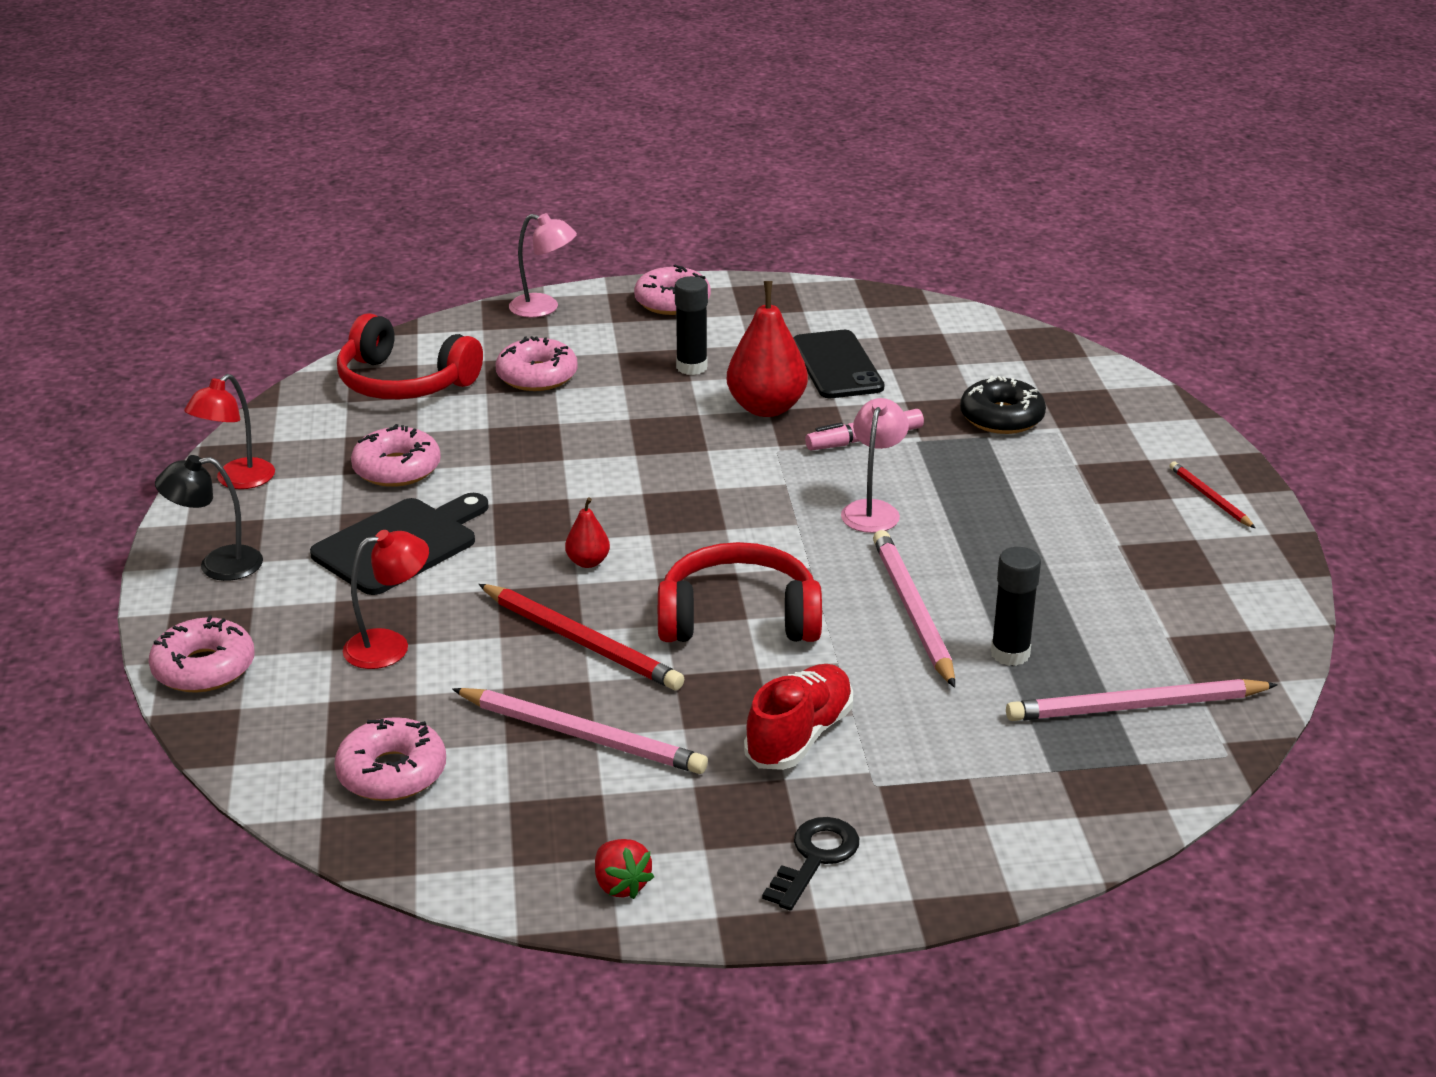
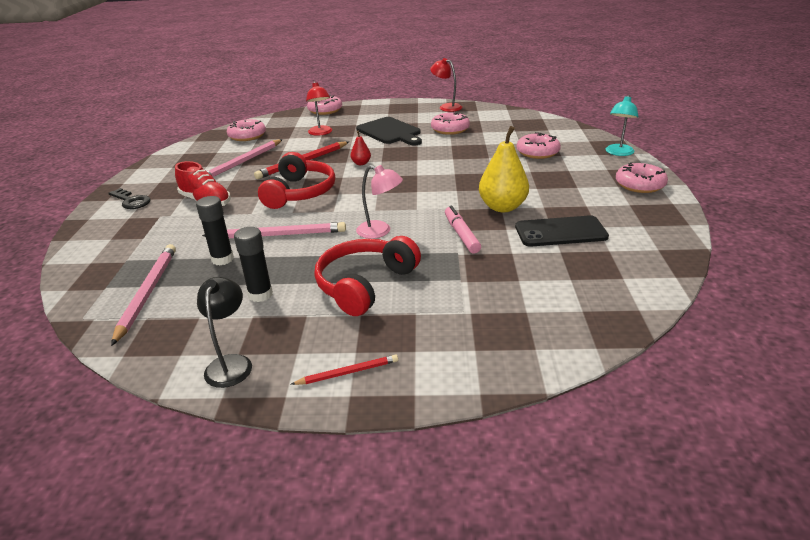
camera: 100 degrees right, 0 degrees up
black lamp [155,455,263,581] -> black lamp moved to [197,277,252,388]
red headphones [337,313,483,399] -> red headphones moved to [314,236,421,316]
pink lamp [509,213,577,318] -> turquoise lamp [605,95,639,156]
red strawberry [595,839,654,899] -> none
black glue stick [675,276,708,375] -> black glue stick moved to [234,227,273,302]
red pear [727,281,808,417] -> yellow pear [479,126,529,212]
black donut [960,376,1046,434] -> none

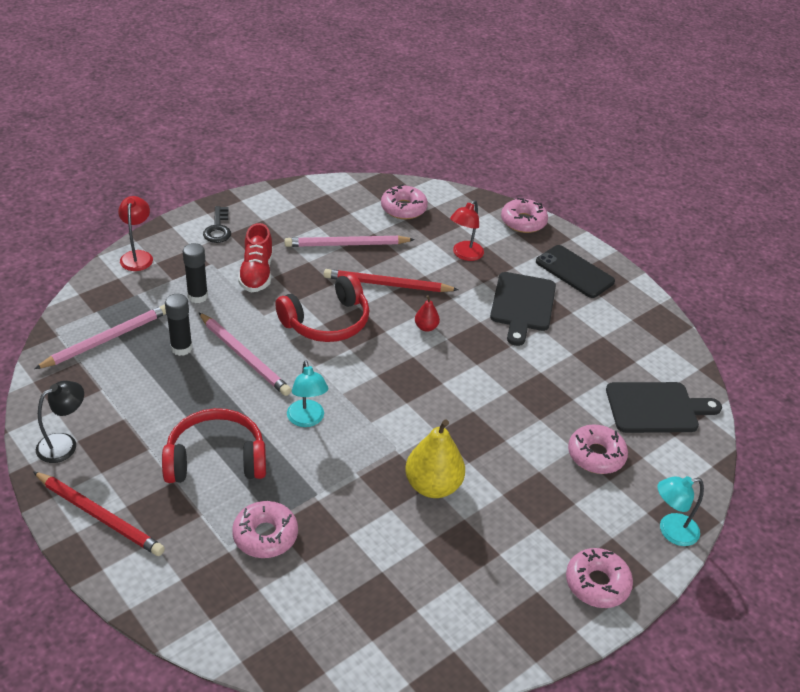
camera: 45 degrees right, 10 degrees up
black glue stick [234,227,273,302] -> black glue stick moved to [183,243,208,303]
red pencil [291,355,398,385] -> red pencil [33,471,165,556], size x1.83
pink lamp [356,165,403,239] -> turquoise lamp [287,360,328,427]
red lamp [430,58,462,112] -> red lamp moved to [118,196,153,271]
pink donut [431,112,470,135] -> pink donut moved to [232,501,298,558]
pink marker [445,206,481,253] -> none
black phone [515,215,609,247] -> black phone moved to [536,245,615,298]
none -> black cutting board [606,382,722,433]

